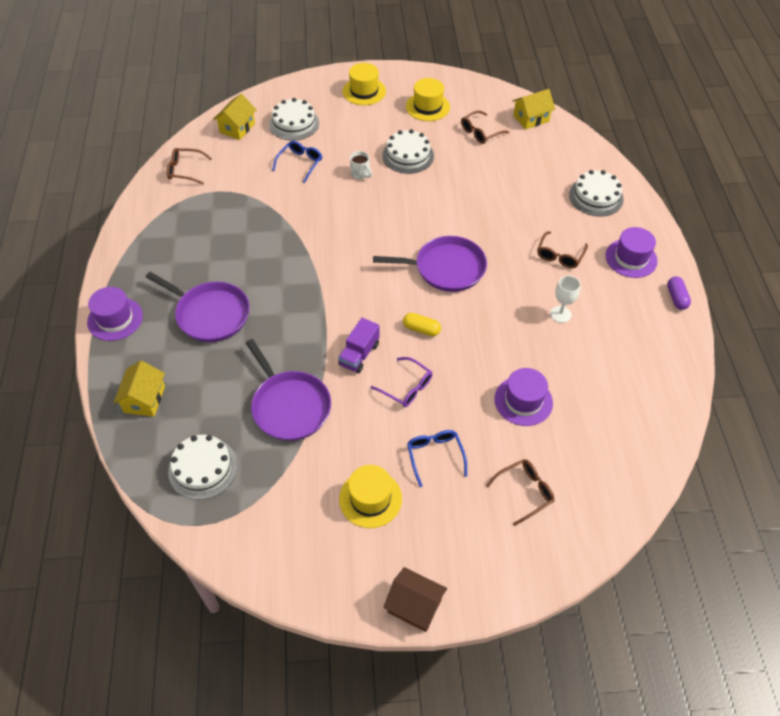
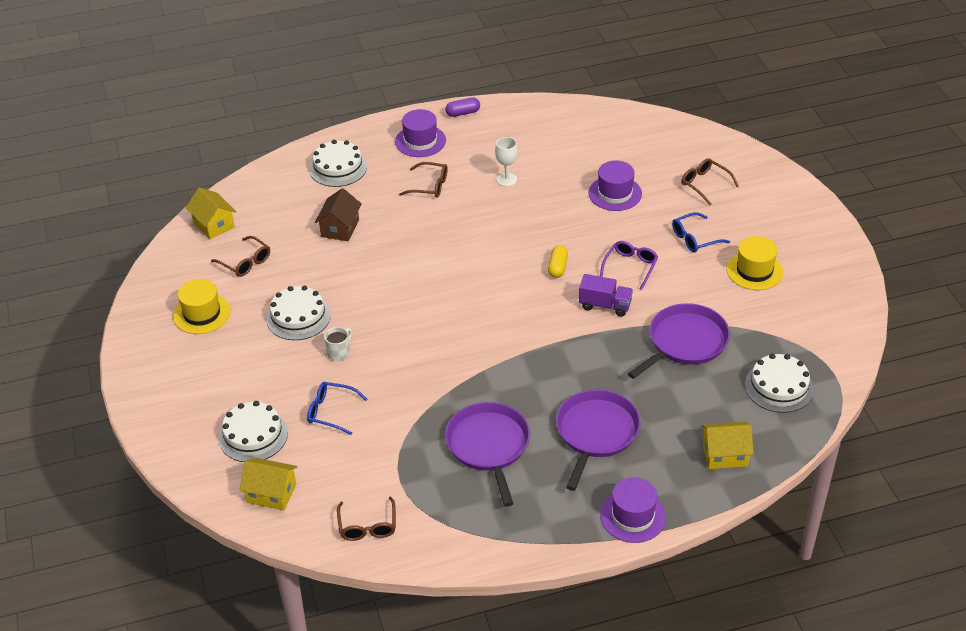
camera: 100 degrees left, 10 degrees down
yellow hat [343,63,386,105] -> none
purple pan [373,236,487,292] -> purple pan moved to [445,402,530,507]
brown house [383,567,447,632] -> brown house moved to [315,188,362,241]

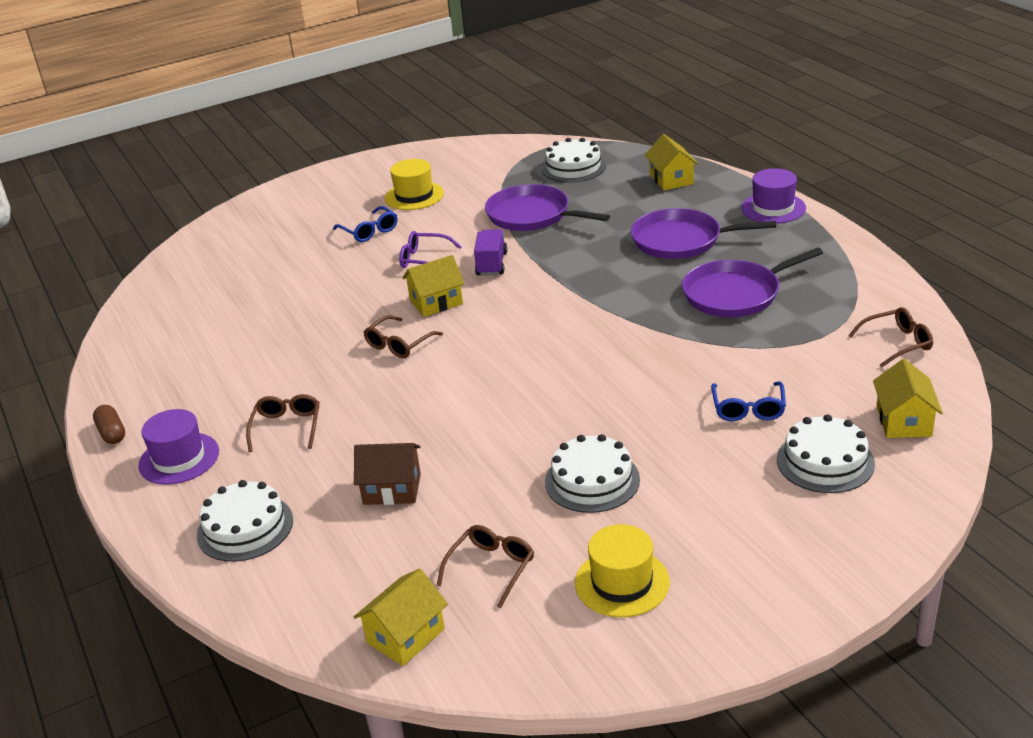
camera: 100 degrees left, 10 degrees down
white mug [324,327,352,361] -> none
purple capsule [445,97,480,117] -> brown capsule [93,405,125,444]
white goblet [495,137,518,186] -> none
yellow capsule [548,245,568,278] -> yellow house [402,255,465,317]
purple hat [589,160,642,211] -> none
brown glasses [681,158,739,205] -> brown glasses moved to [364,315,443,358]

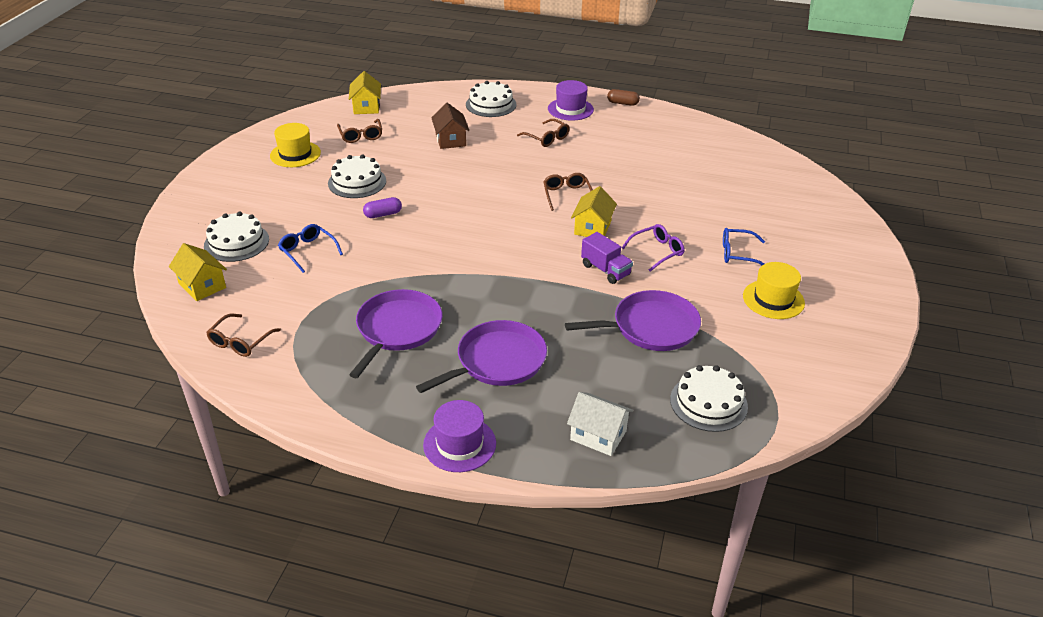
camera: 130 degrees right, 5 degrees up
brown house [354,443,421,505] -> brown house turned 60 degrees counterclockwise [431,103,469,149]
yellow house [645,134,699,190] -> white house [567,392,633,456]
none -> purple capsule [363,197,402,218]

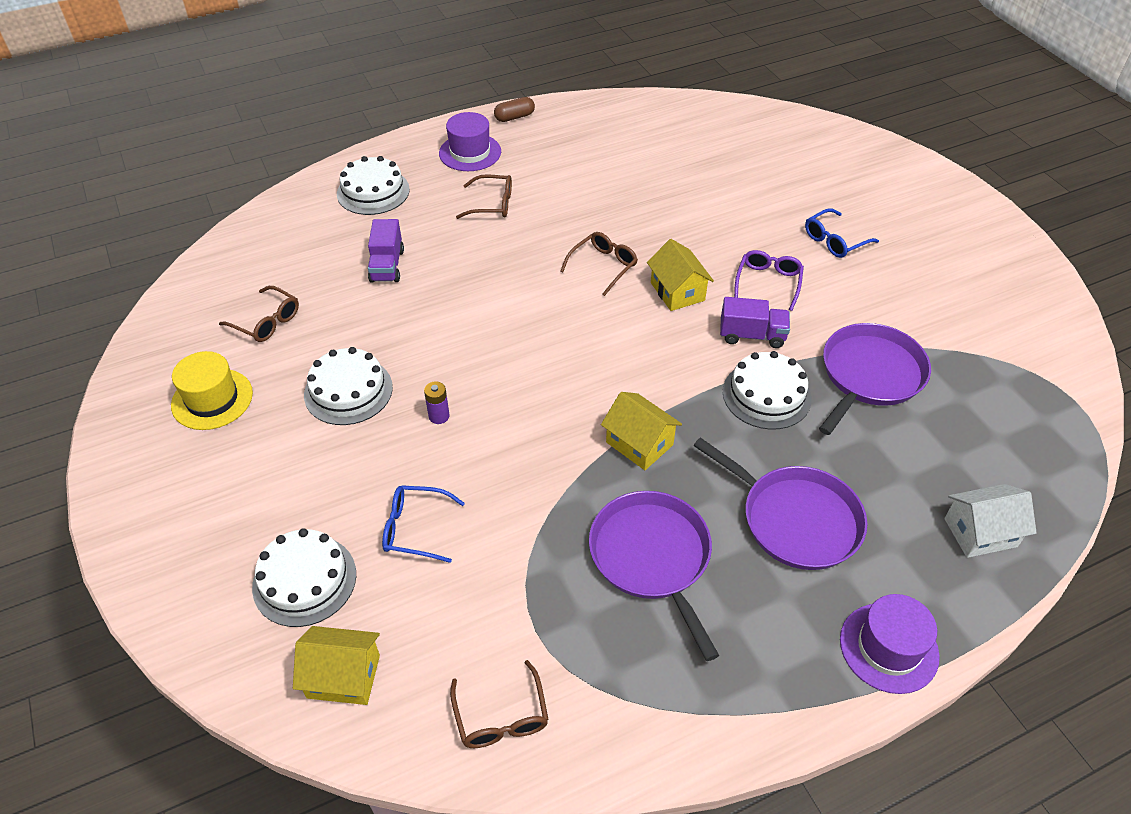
camera: 40 degrees left, 10 degrees up
yellow house [349,71,381,114] -> yellow house moved to [601,392,682,470]
purple capsule [363,197,402,218] -> purple battery [424,381,450,424]
purple pan [416,320,547,393] -> purple pan turned 120 degrees clockwise [693,437,867,570]
brown house [431,103,469,149] -> purple truck [368,219,404,283]
brown glasses [543,173,593,211] -> brown glasses turned 90 degrees clockwise [560,232,638,296]
white cake [670,365,748,432] -> white cake moved to [723,351,812,429]
yellow hat [743,262,805,319] -> none

